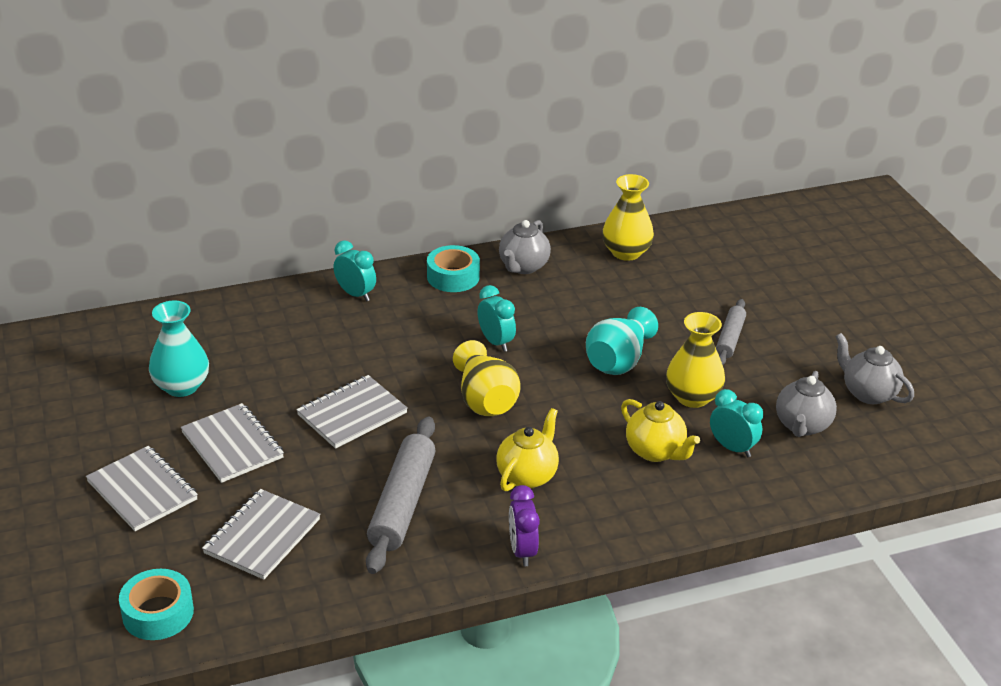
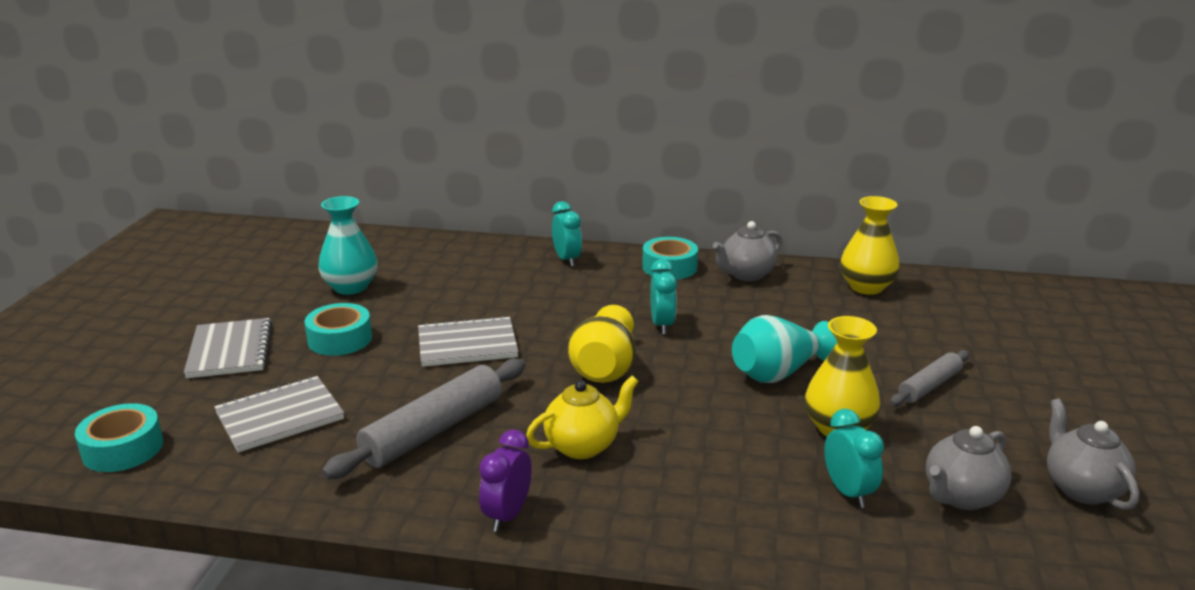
camera: 30 degrees right, 10 degrees down
grey notebook [181,403,284,483] -> turquoise tape [305,303,372,356]
yellow teapot [621,399,700,462] -> none

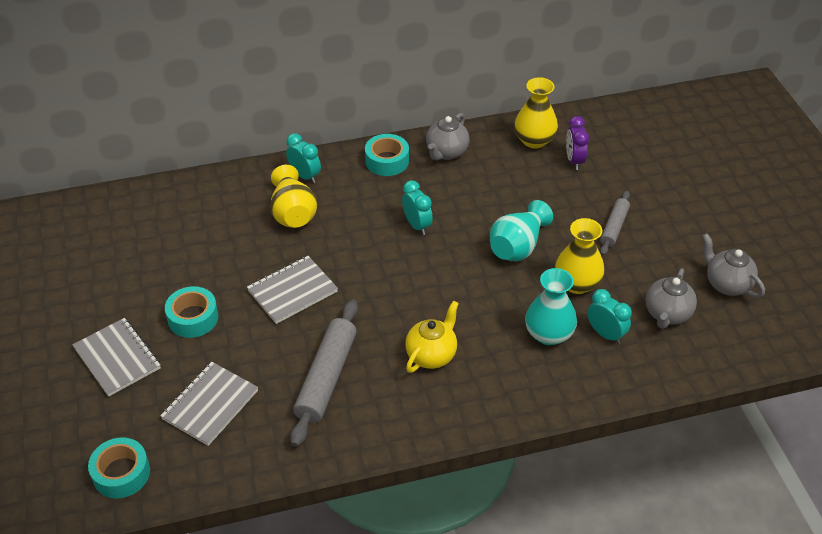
camera: 25 degrees left, 20 degrees up
turquoise vase [318,196,378,295] -> turquoise vase moved to [525,268,577,345]
purple clock [479,430,532,532] -> purple clock moved to [566,116,589,170]
yellow vase [568,305,636,383] -> yellow vase moved to [270,165,317,228]

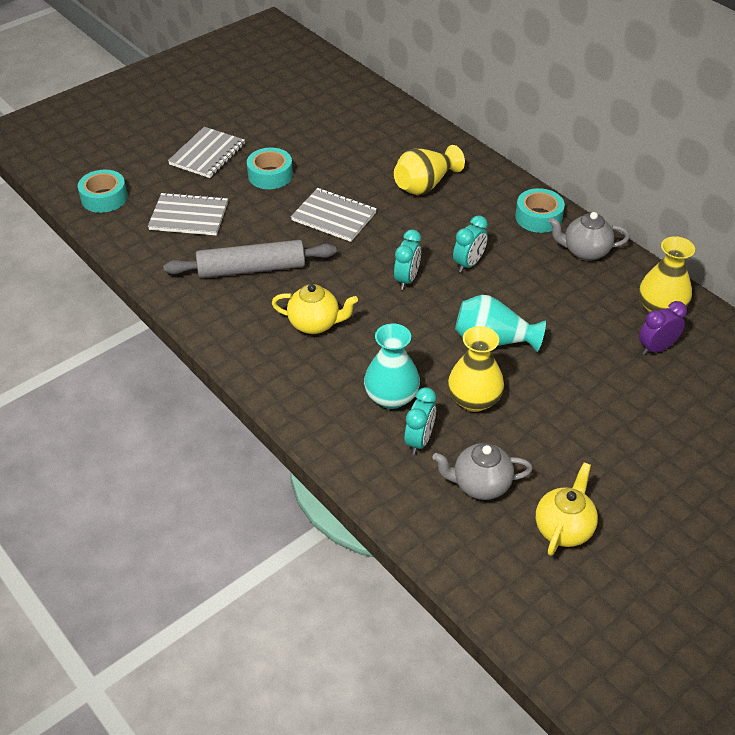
camera: 65 degrees right, 0 degrees up
turquoise clock [286,133,321,183] -> turquoise clock moved to [394,230,421,290]
grey rolling pin [600,191,630,256] -> none
grey teapot [702,233,765,298] -> yellow teapot [536,462,598,556]

